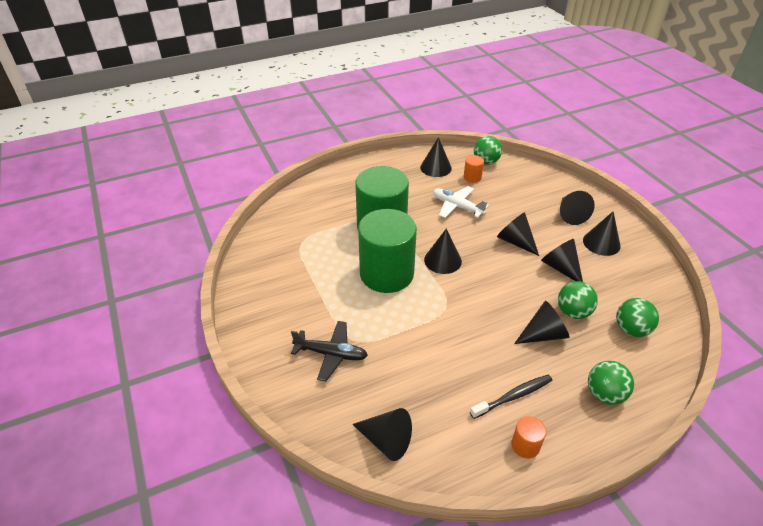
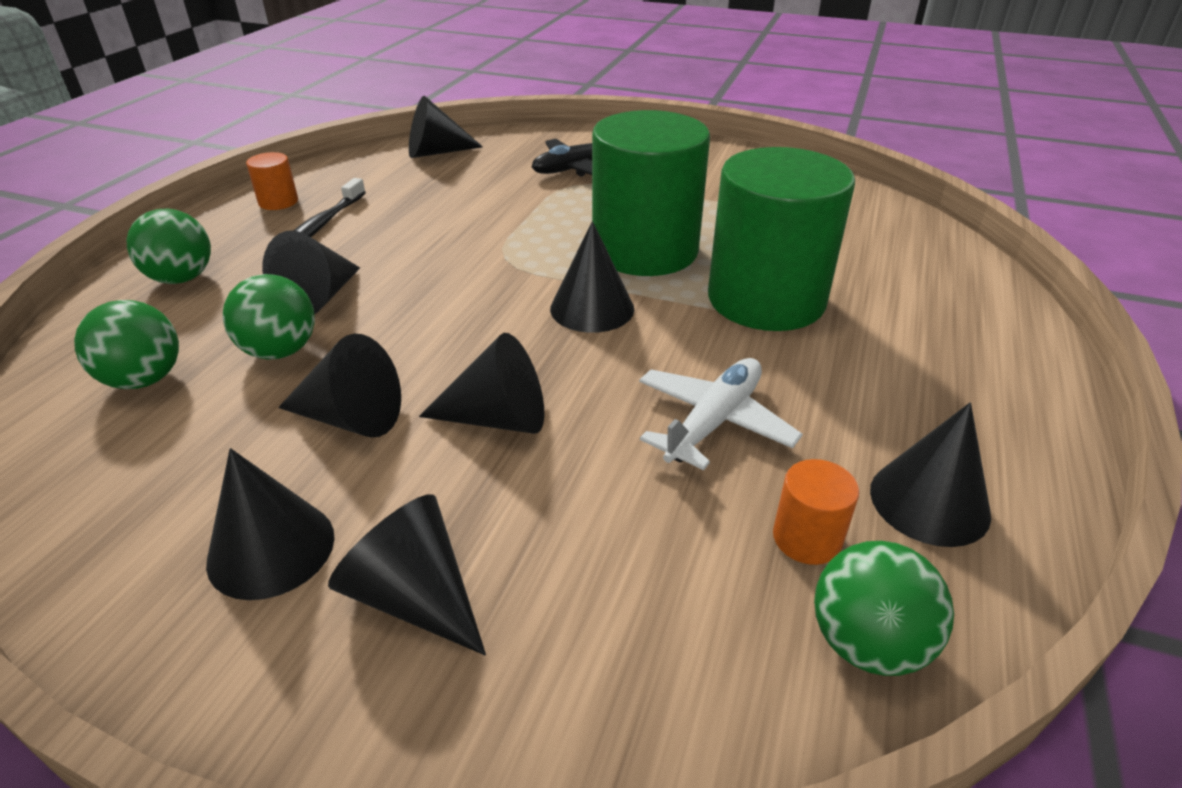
camera: 135 degrees right, 5 degrees down
white plane [433,186,489,218] -> white plane turned 45 degrees counterclockwise [639,358,803,470]

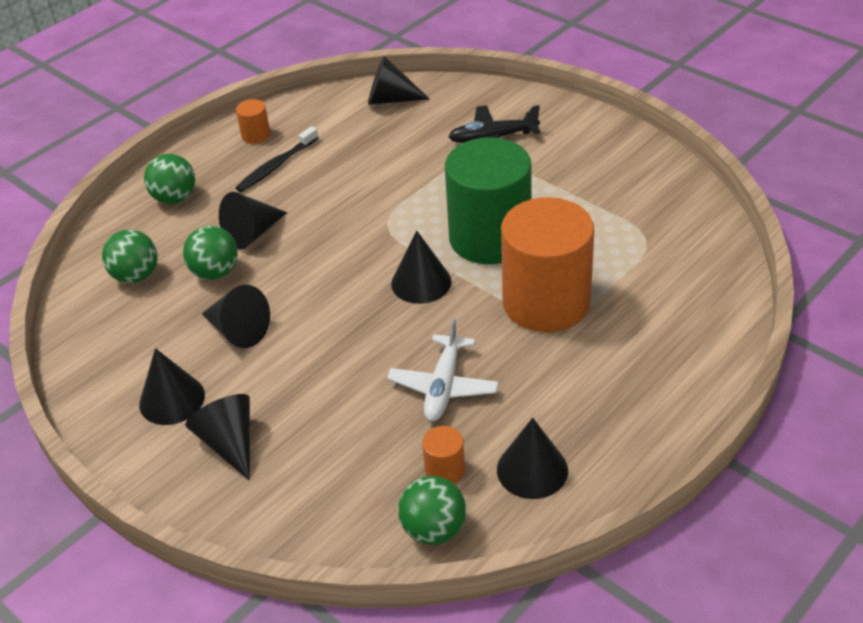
camera: 25 degrees right, 5 degrees up
black cone [419,333,544,434] -> none
white plane [639,358,803,470] -> white plane turned 135 degrees clockwise [387,318,499,422]
green cylinder [708,147,855,331] -> orange cylinder [501,197,595,332]

